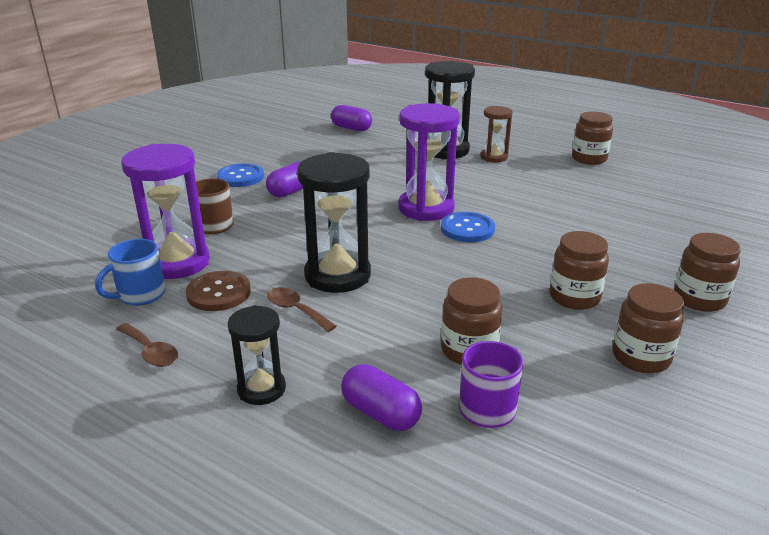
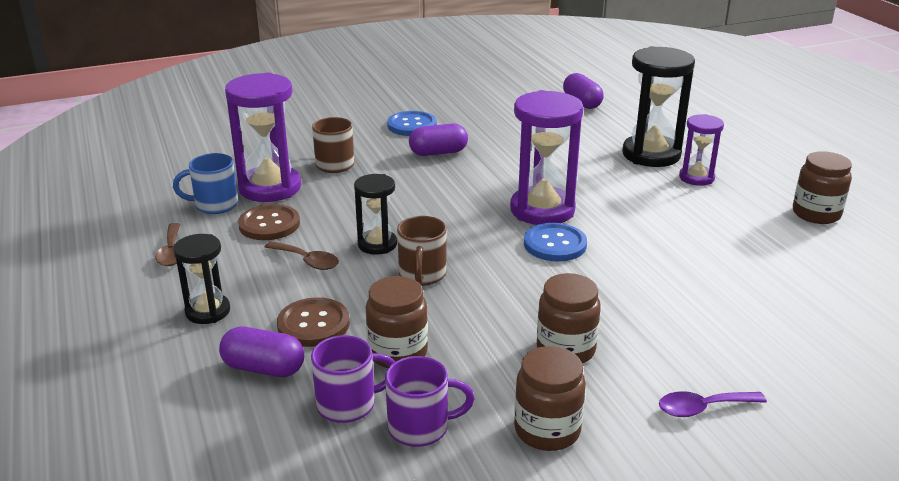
camera: 35 degrees right, 0 degrees up
brown spoon [267,287,337,332] -> brown spoon turned 135 degrees clockwise [265,241,339,270]
black hourglass [297,152,371,293] -> black hourglass [354,174,397,255], size x0.57
purple capsule [341,364,422,431] -> purple capsule turned 60 degrees counterclockwise [219,327,304,377]
brown hourglass [480,106,513,162] -> purple hourglass [679,114,724,186]
brown jar [674,233,741,312] -> purple spoon [659,391,767,417]
none -> brown button [277,297,350,347]
none -> purple mug [385,356,475,447]
none -> brown mug [397,216,447,286]

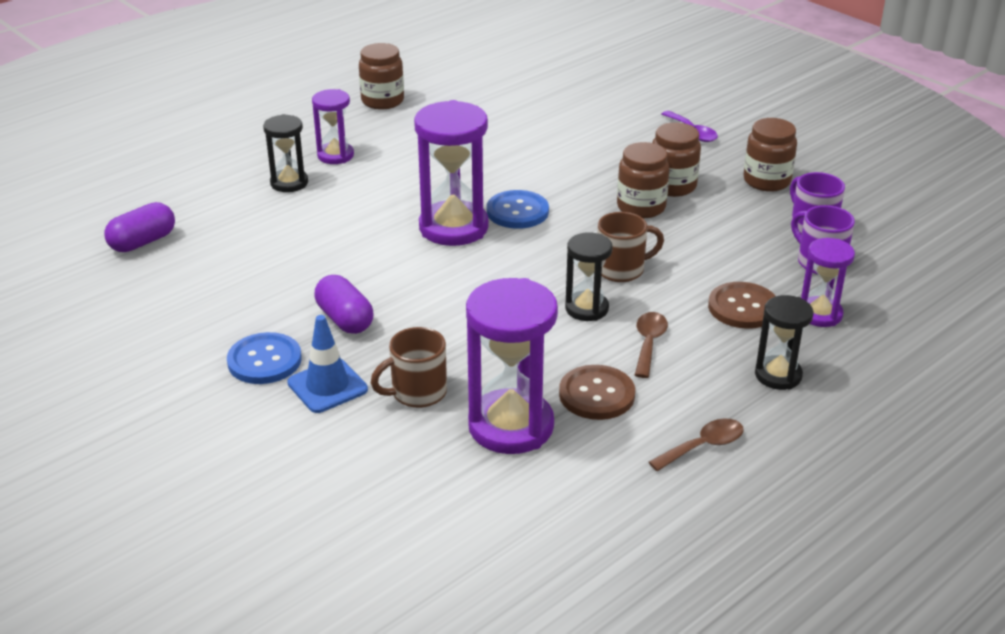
camera: 110 degrees left, 5 degrees up
blue mug [173,153,238,214] -> none
purple capsule [219,327,304,377] -> purple hourglass [801,238,855,327]
brown jar [366,276,428,368] -> brown jar moved to [617,142,670,218]
black hourglass [622,46,695,167] -> black hourglass [263,114,308,192], size x0.57
none -> blue traffic cone [287,315,368,413]

